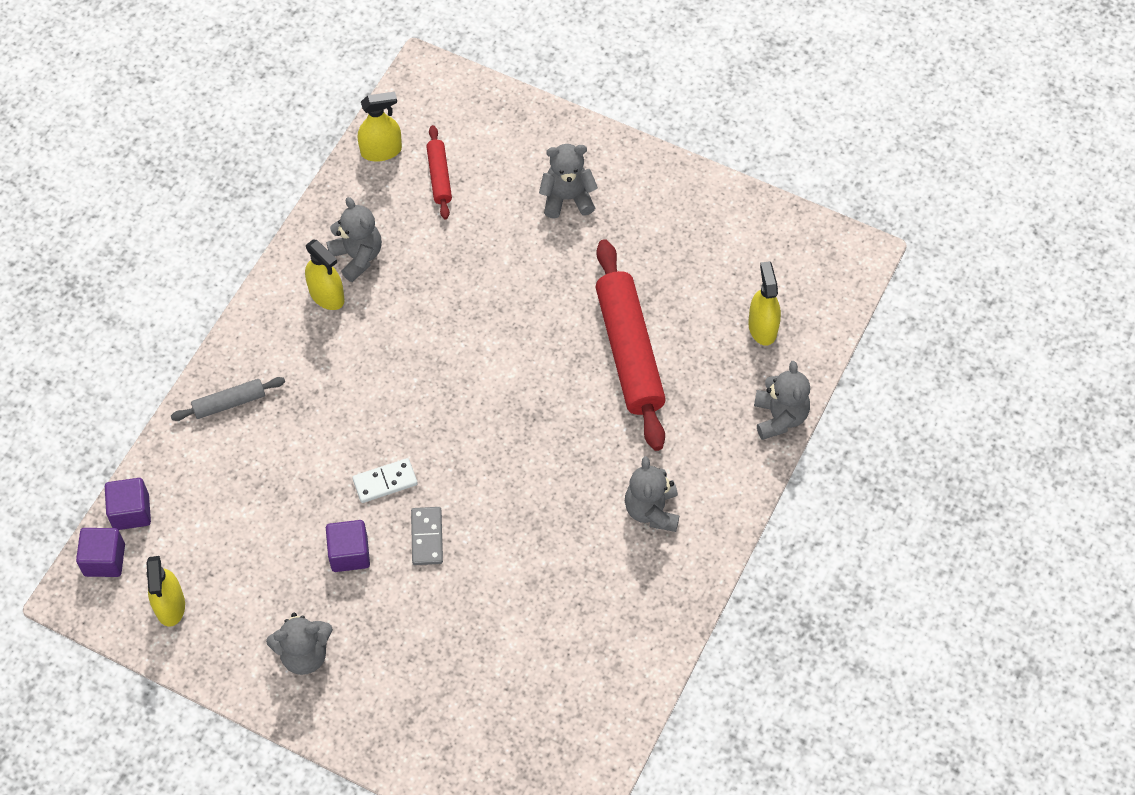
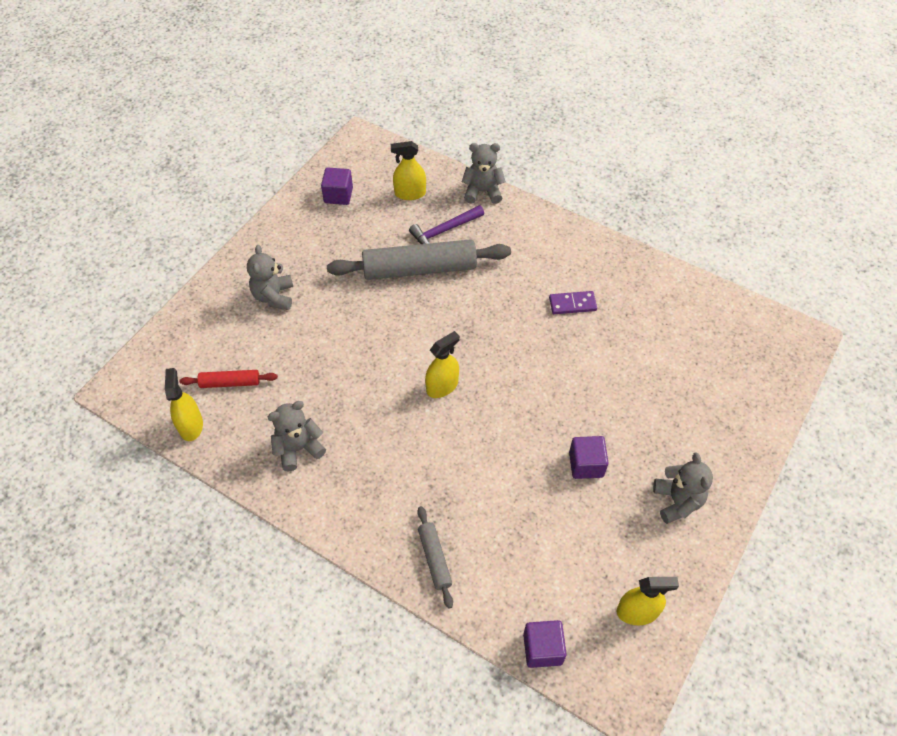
camera: 85 degrees left, 5 degrees down
purple cube [76,528,125,577] -> purple cube moved to [321,167,353,205]
yellow spray bottle [305,239,345,310] -> yellow spray bottle moved to [425,331,460,398]
white domino [352,458,418,503] -> none
grey domino [411,507,443,565] -> none
red rolling pin [595,239,666,451] -> grey rolling pin [327,239,511,280]
grey teddy bear [625,456,679,532] -> none
none -> purple hammer [409,205,484,244]
none -> purple domino [549,291,597,314]

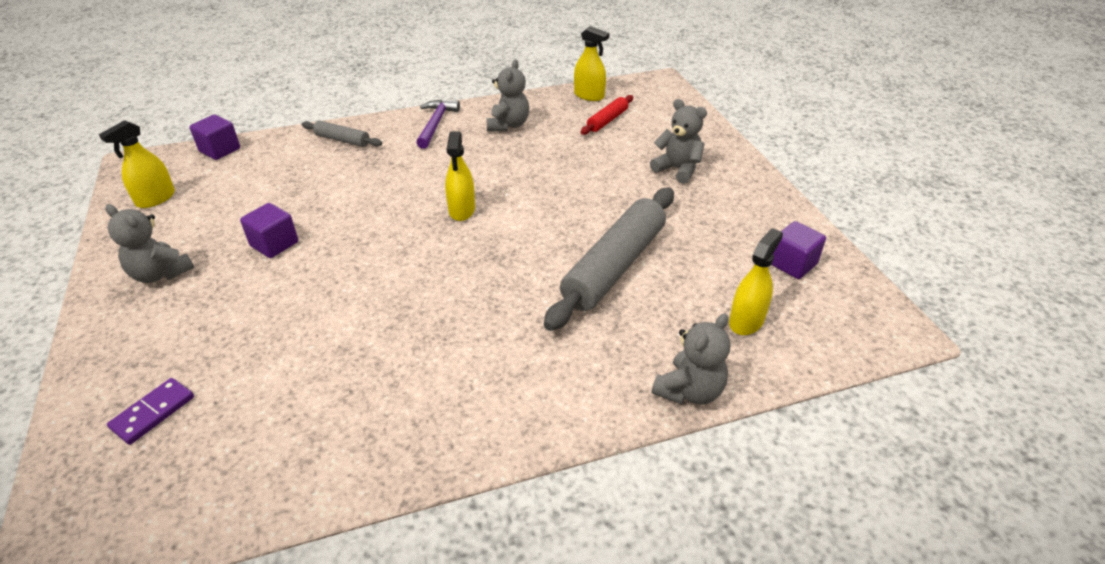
camera: 130 degrees right, 15 degrees down
purple hammer [409,205,484,244] -> purple hammer moved to [416,100,460,149]
purple domino [549,291,597,314] -> purple domino moved to [107,378,194,445]

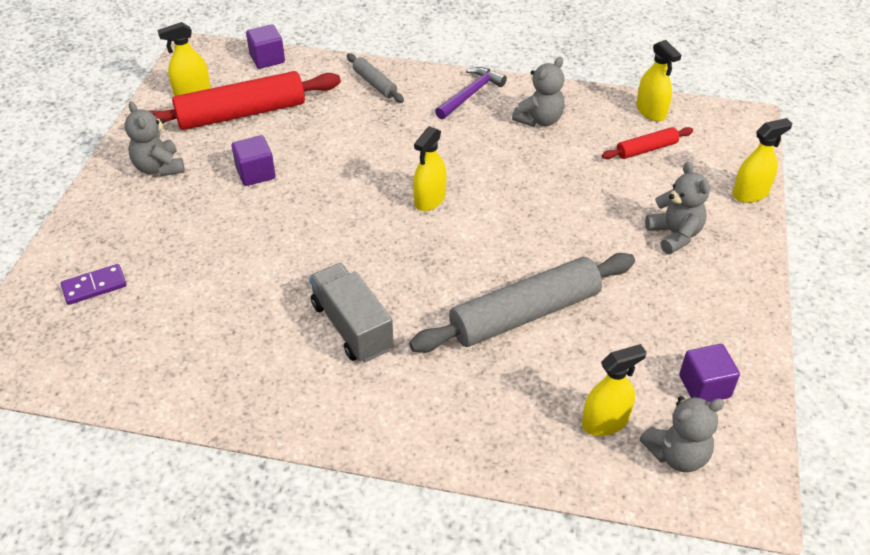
camera: 30 degrees right, 5 degrees up
grey teddy bear [652,313,730,405] -> grey teddy bear moved to [639,396,724,472]
none -> red rolling pin [149,71,341,130]
none -> grey truck [309,263,394,363]
none -> yellow spray bottle [732,118,792,203]

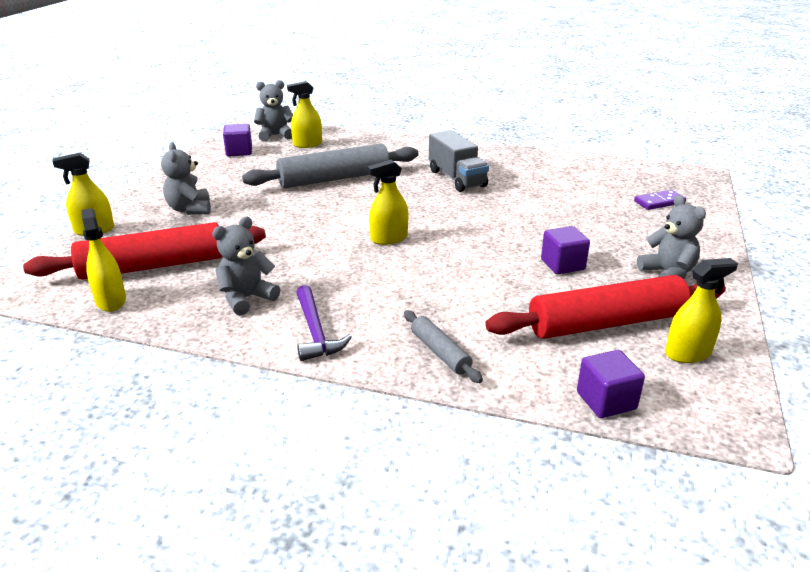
camera: 175 degrees left, 15 degrees down
yellow spray bottle [413,126,446,211] -> yellow spray bottle turned 150 degrees counterclockwise [367,159,408,245]
purple hammer [435,67,507,119] -> purple hammer turned 60 degrees counterclockwise [296,285,352,361]
red rolling pin [602,127,693,159] -> red rolling pin [23,222,266,280], size x2.07

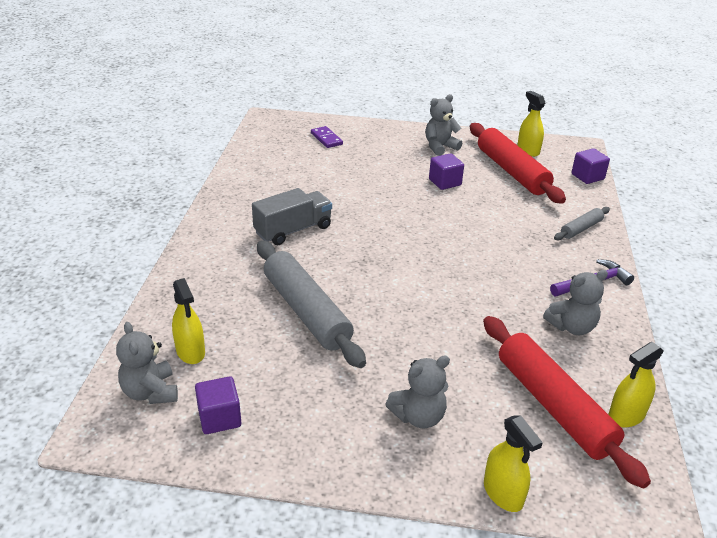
camera: 100 degrees left, 5 degrees up
grey teddy bear [212,217,280,316] -> grey teddy bear turned 60 degrees counterclockwise [543,270,608,335]
yellow spray bottle [367,159,408,245] -> none

